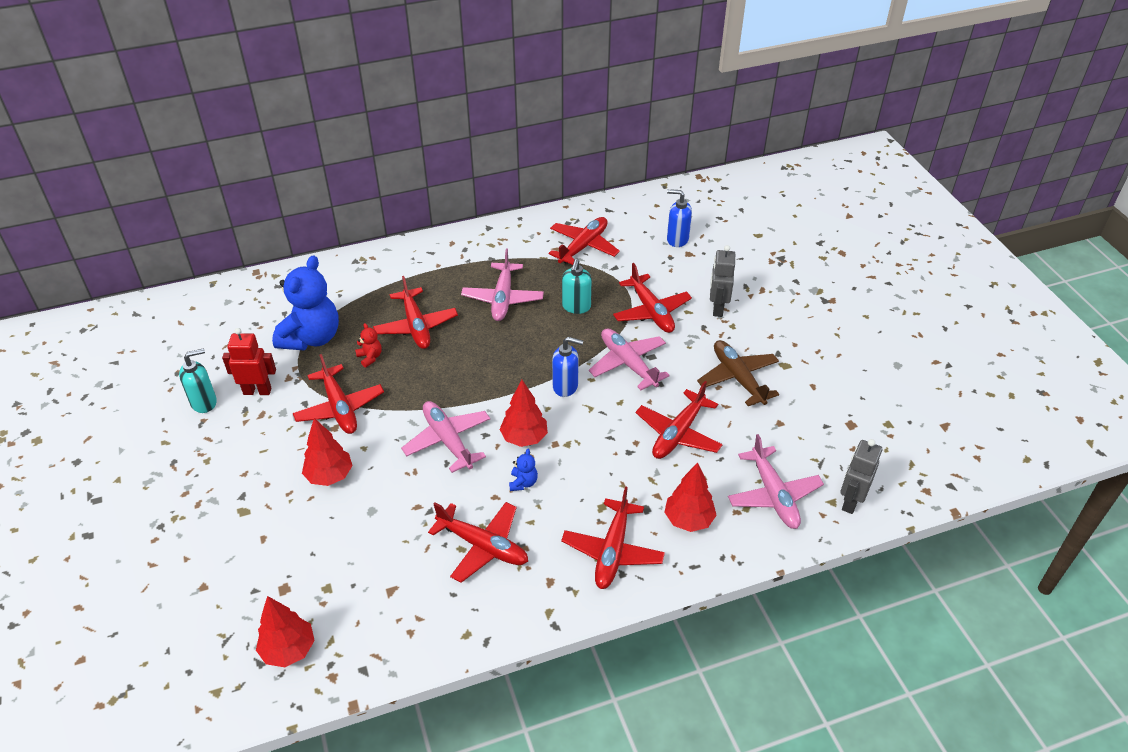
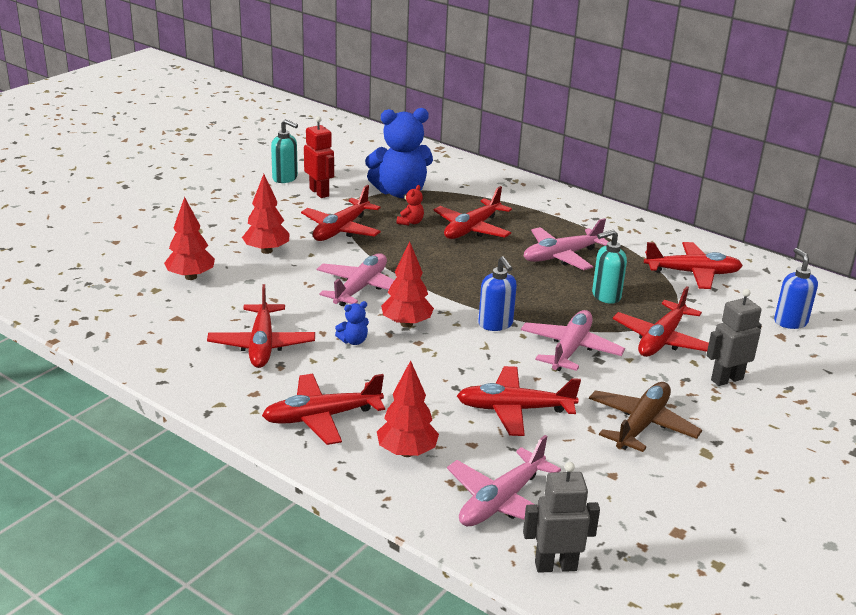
camera: 55 degrees right, 15 degrees down
red tree [256,596,315,667] -> red tree moved to [164,197,215,280]

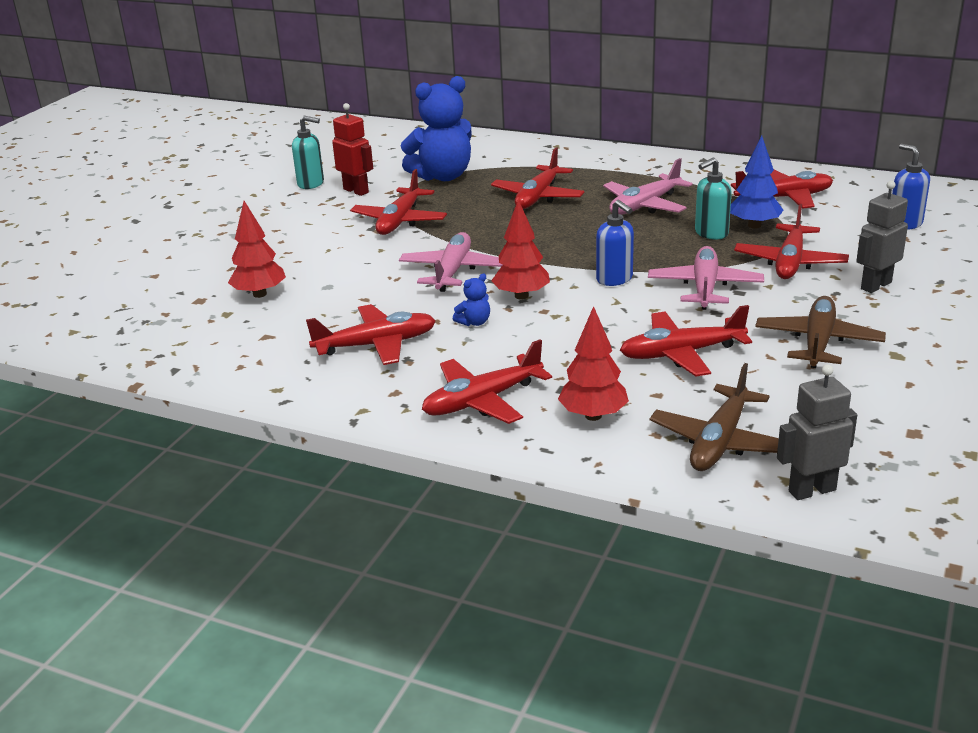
camera: 10 degrees left, 0 degrees up
red plane [207,284,315,368] -> red plane turned 90 degrees counterclockwise [306,304,436,365]
red tree [242,174,290,254] -> none
red teddy bear [397,185,424,225] -> none
pink plane [447,435,561,526] -> brown plane [650,363,779,471]
none -> blue tree [730,136,783,228]

